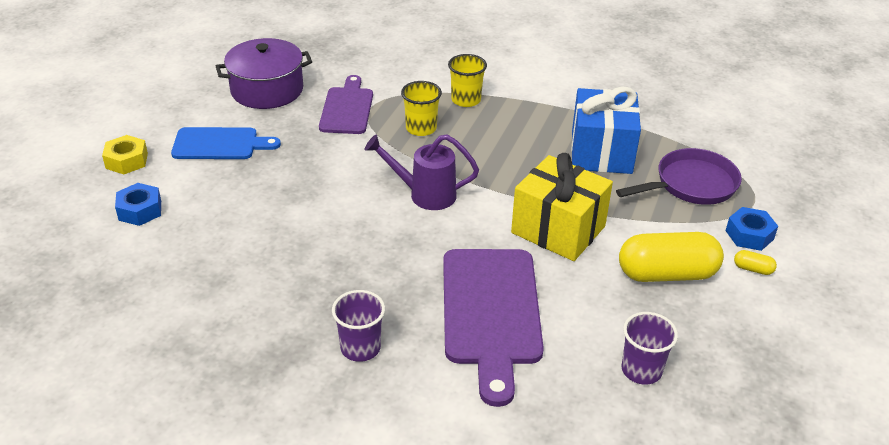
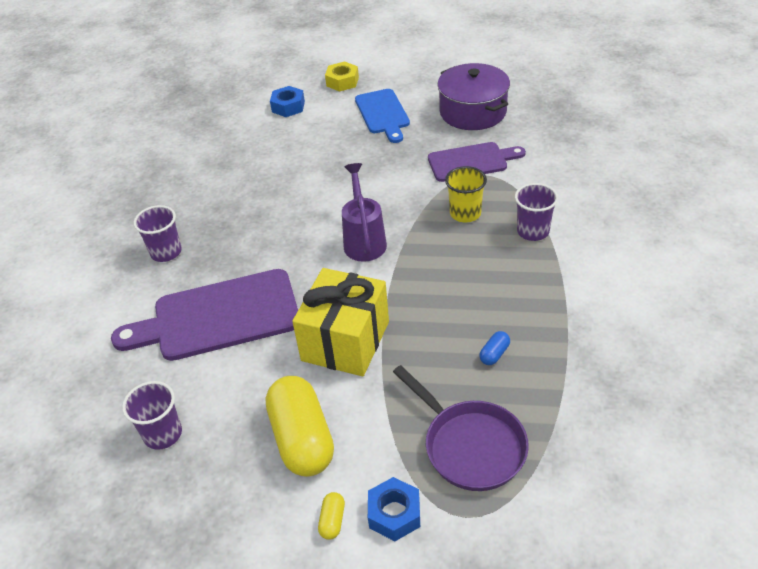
camera: 80 degrees right, 5 degrees up
yellow cup [448,54,487,107] -> purple cup [515,183,558,241]
blue gift [571,86,641,174] -> blue capsule [479,331,510,365]

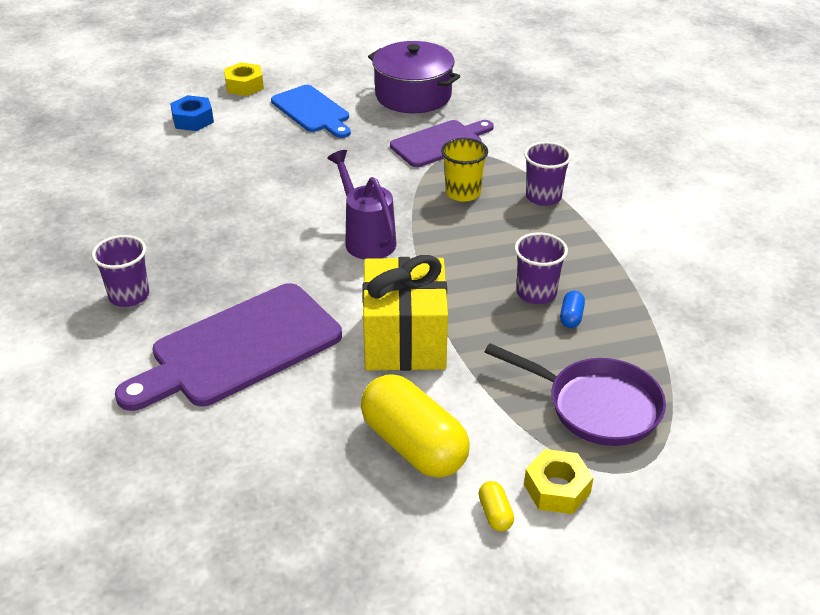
camera: 25 degrees left, 5 degrees down
purple cup [122,381,182,450] -> purple cup moved to [515,232,568,304]
blue nut [368,477,420,541] -> yellow nut [524,449,594,514]

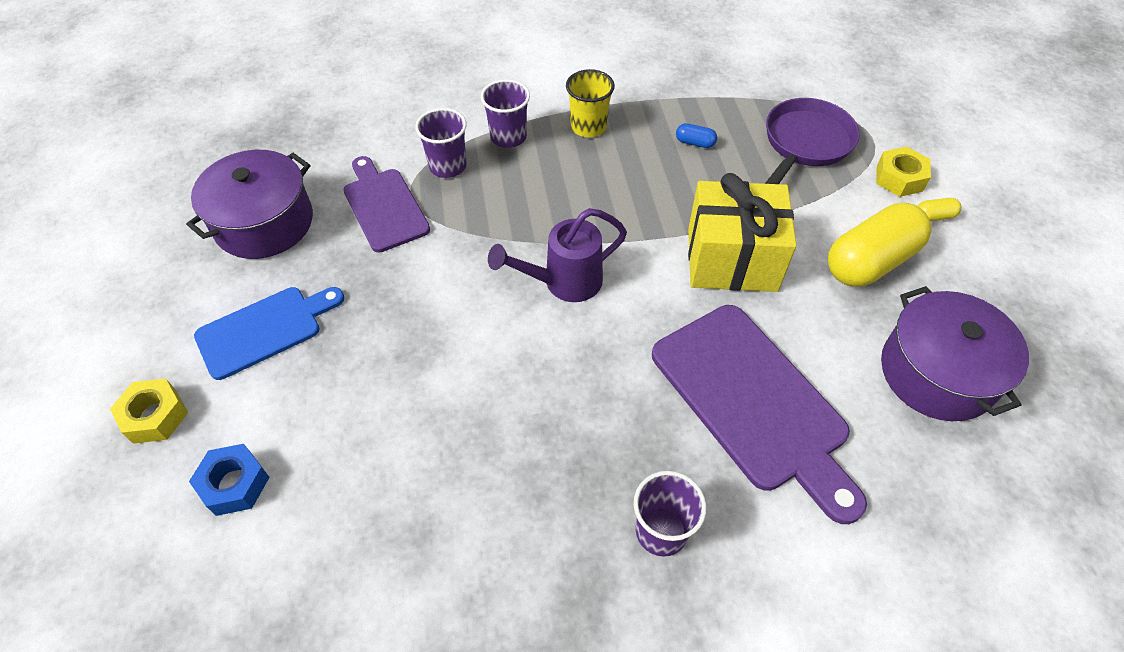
camera: 85 degrees left, 15 degrees up
yellow cup [441,138,488,202] -> yellow cup moved to [566,69,615,137]
purple cup [515,232,568,304] -> purple cup moved to [415,108,467,178]
none -> purple pot [881,286,1029,421]

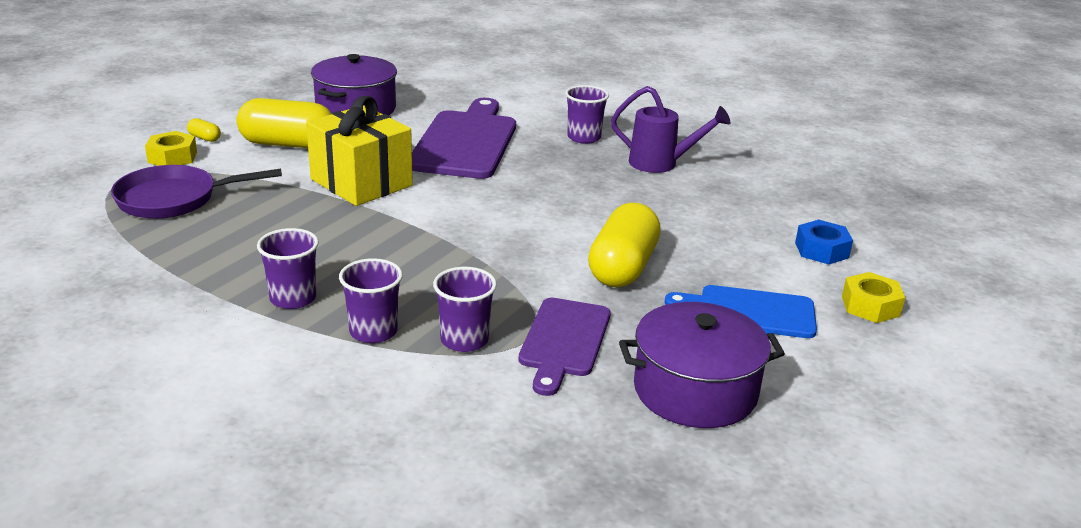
camera: 140 degrees left, 25 degrees down
purple watering can [488,208,627,302] -> purple watering can moved to [611,86,730,173]
yellow cup [566,69,615,137] -> purple cup [257,228,319,309]
blue capsule [676,123,717,148] -> none
none -> yellow capsule [588,203,661,287]

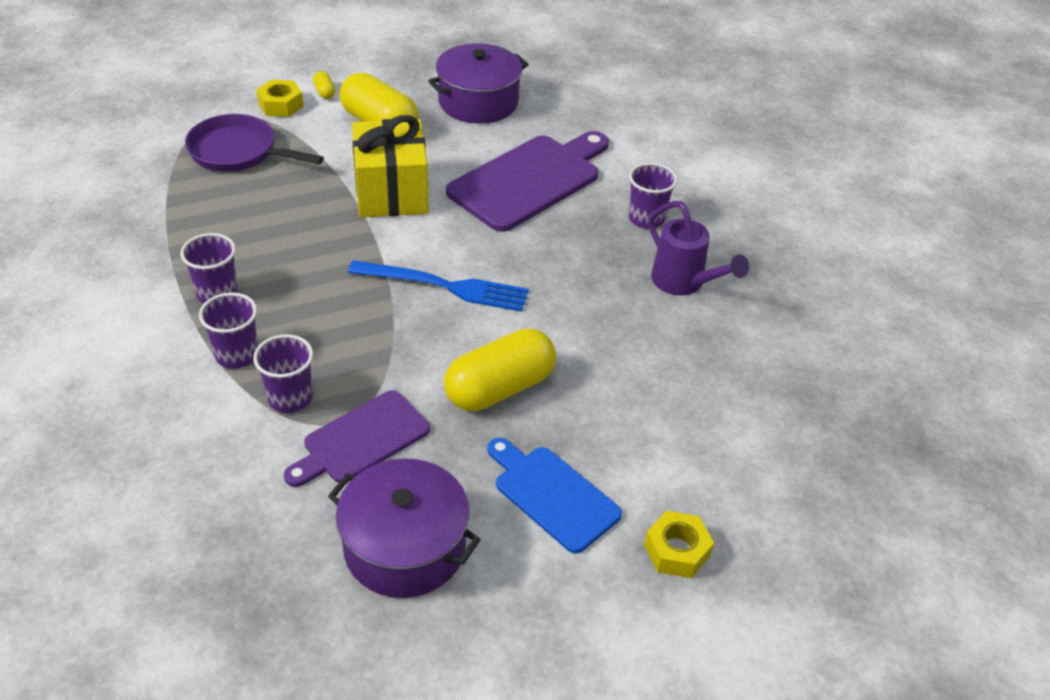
camera: 35 degrees right, 15 degrees up
blue nut [795,220,853,265] -> none
none -> blue fork [348,260,529,312]

